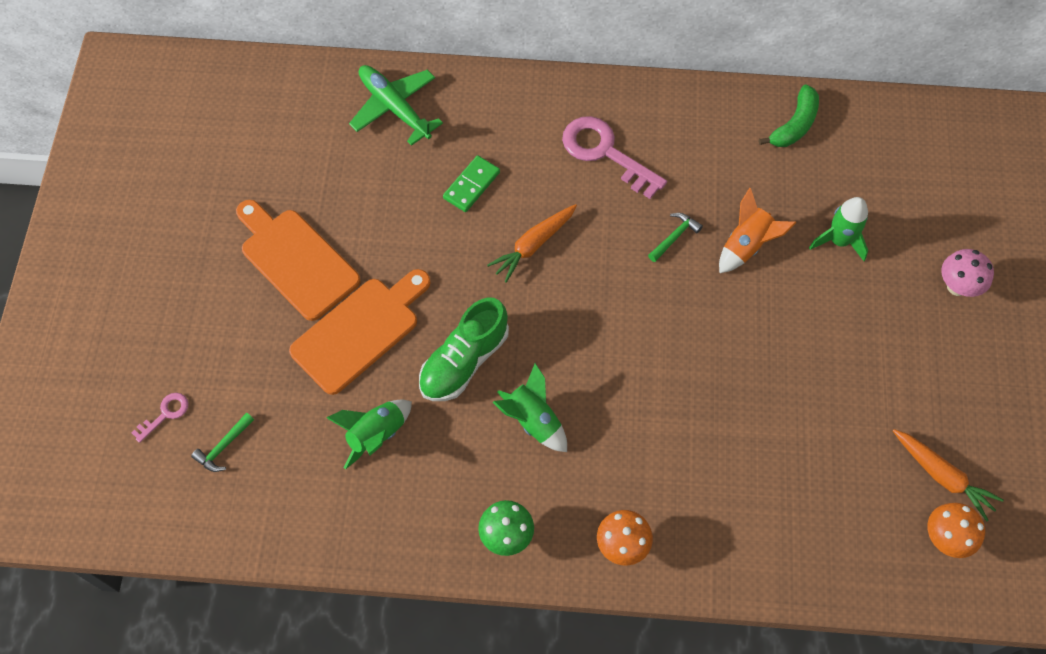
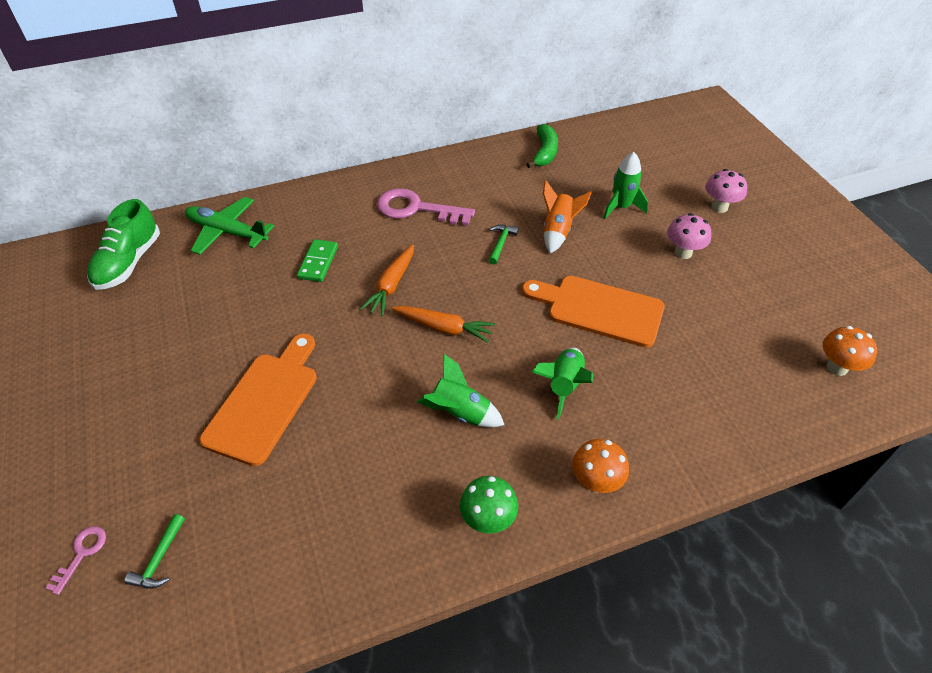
camera: 25 degrees left, 15 degrees down
orange cutting board [236,200,360,321] -> orange cutting board moved to [522,276,665,348]
green rocket [327,399,412,469] -> green rocket moved to [532,348,593,420]
green shoe [419,298,509,401] -> green shoe moved to [87,199,160,290]
orange carrot [893,429,1004,522] -> orange carrot moved to [392,306,496,343]
none -> pink mushroom [667,213,711,259]

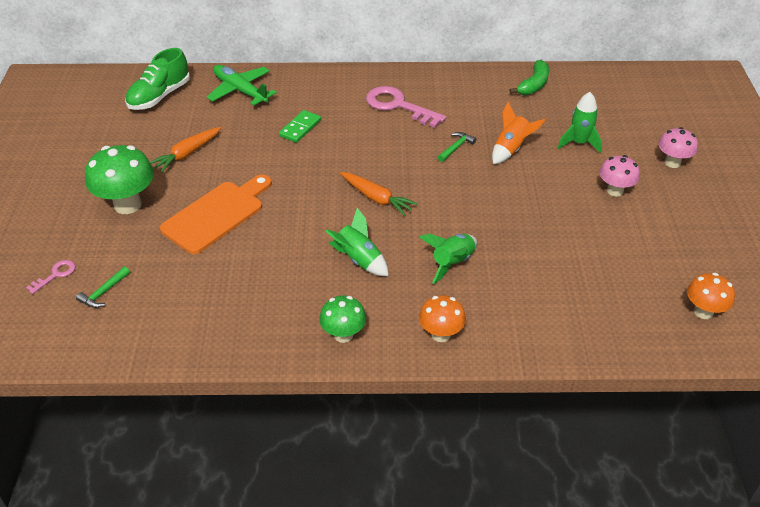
camera: 20 degrees right, 5 degrees down
orange carrot [360,244,414,316] -> orange carrot moved to [150,127,221,173]
orange cutting board [522,276,665,348] -> none
none -> green mushroom [85,145,154,214]

